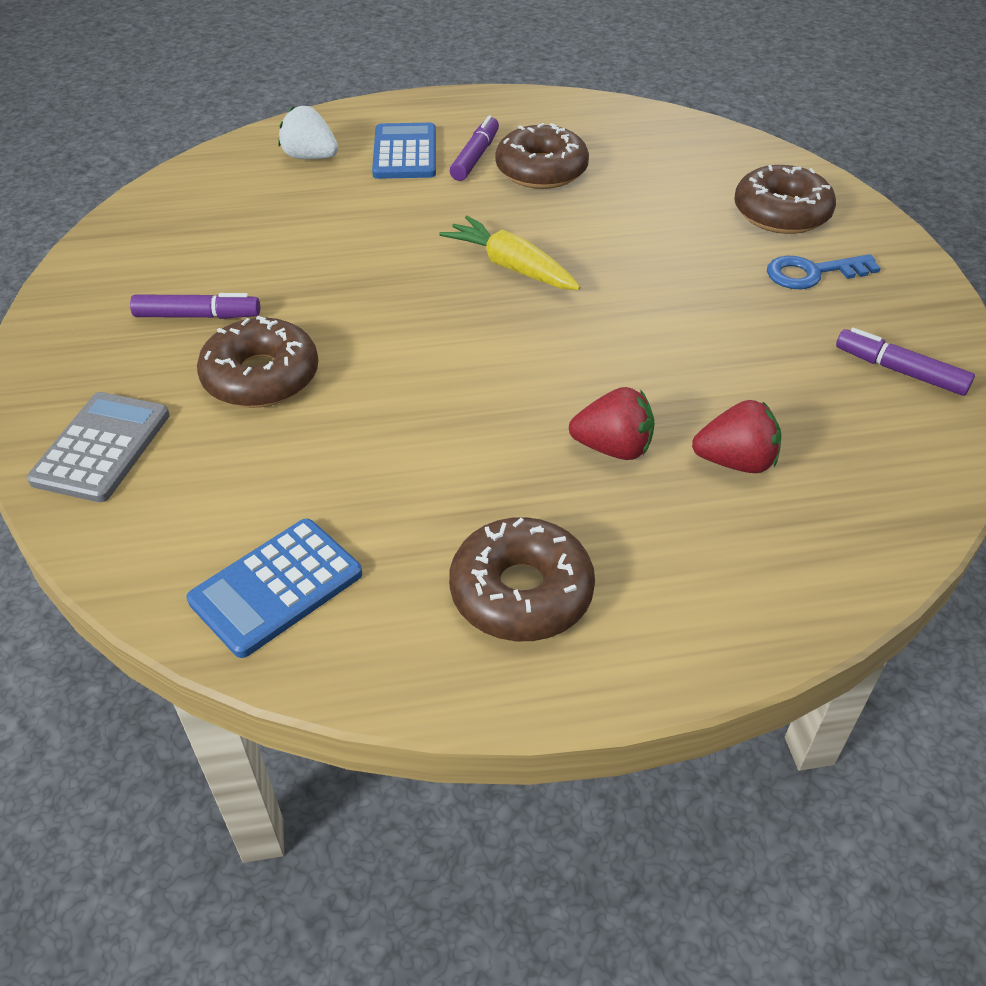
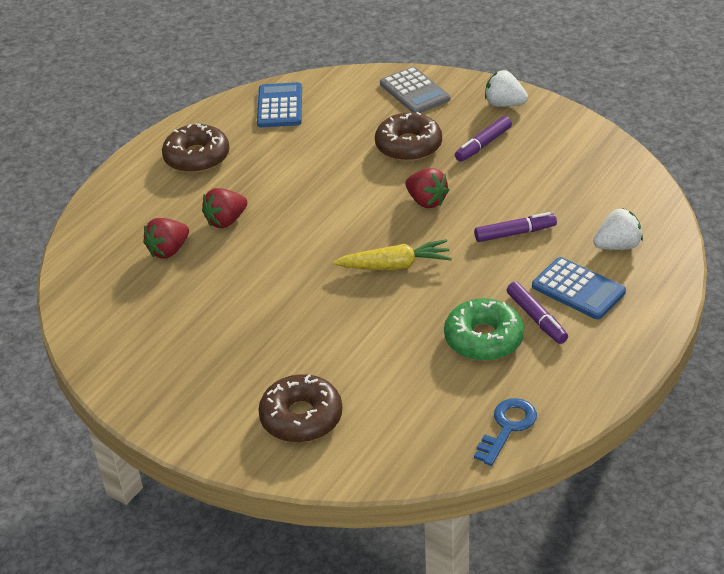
camera: 135 degrees right, 5 degrees down
brown donut [495,123,589,189] -> green donut [444,298,524,361]
blue key [767,254,881,289] -> blue key moved to [474,398,537,466]
purple marker [836,328,975,396] -> purple marker moved to [474,212,557,242]
none -> red strawberry [405,168,449,208]
none -> white strawberry [485,70,528,107]

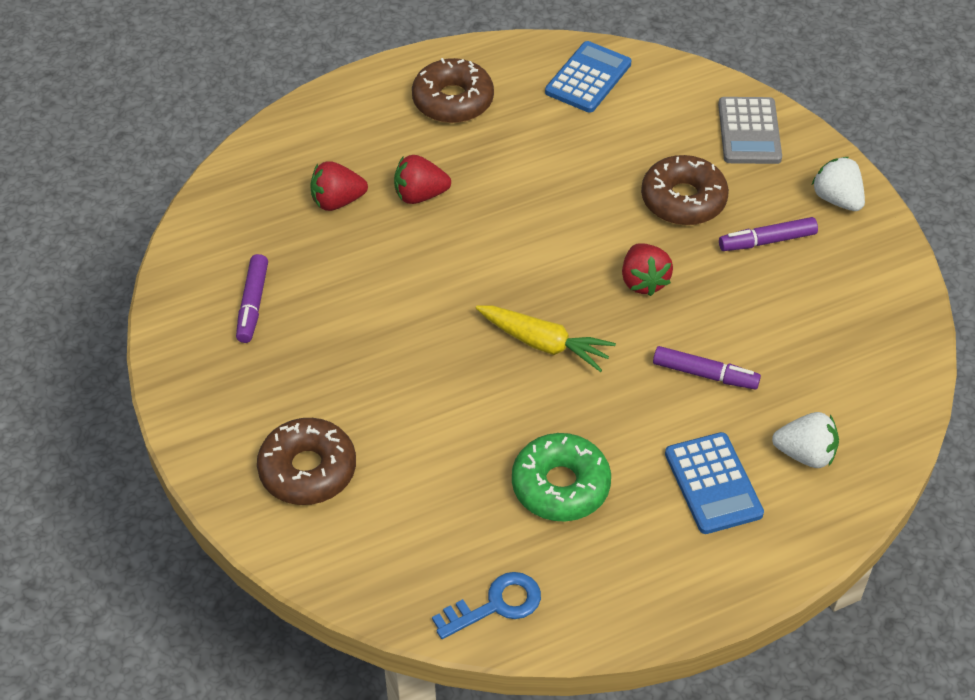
camera: 30 degrees right, 10 degrees up
purple marker [507,281,568,344] -> purple marker moved to [236,254,268,343]

